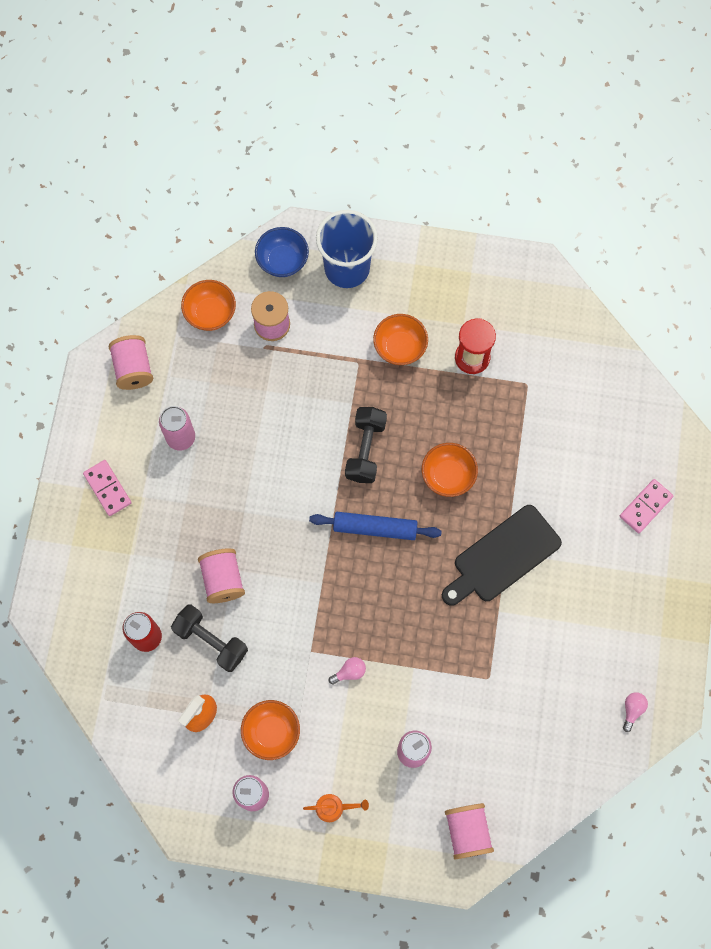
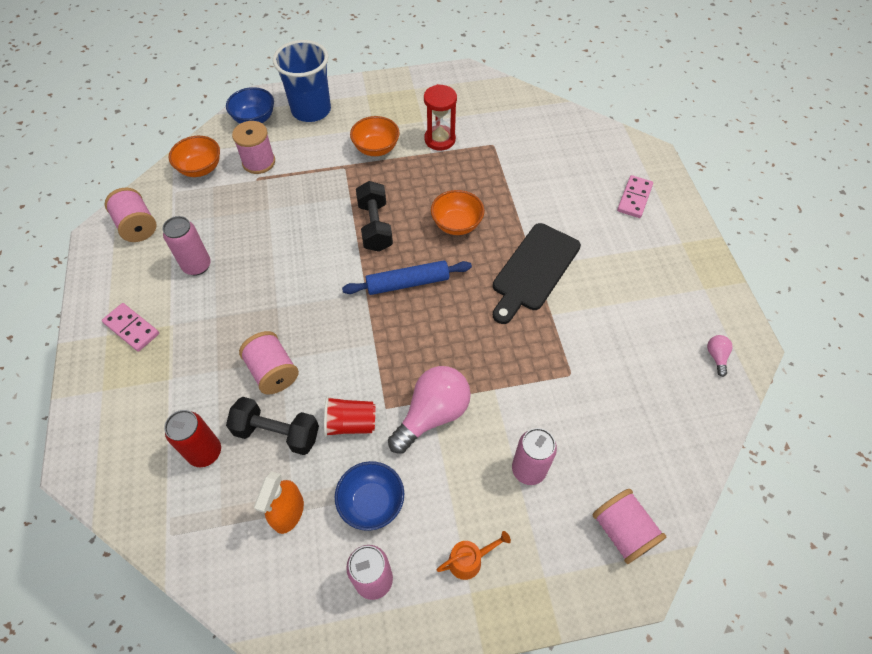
camera: 20 degrees left, 15 degrees down
orange bowl [241,700,300,760] -> blue bowl [335,461,404,531]
pink light bulb [329,657,366,685] -> pink light bulb [388,366,471,454], size x2.29
none -> red cup [324,396,376,437]

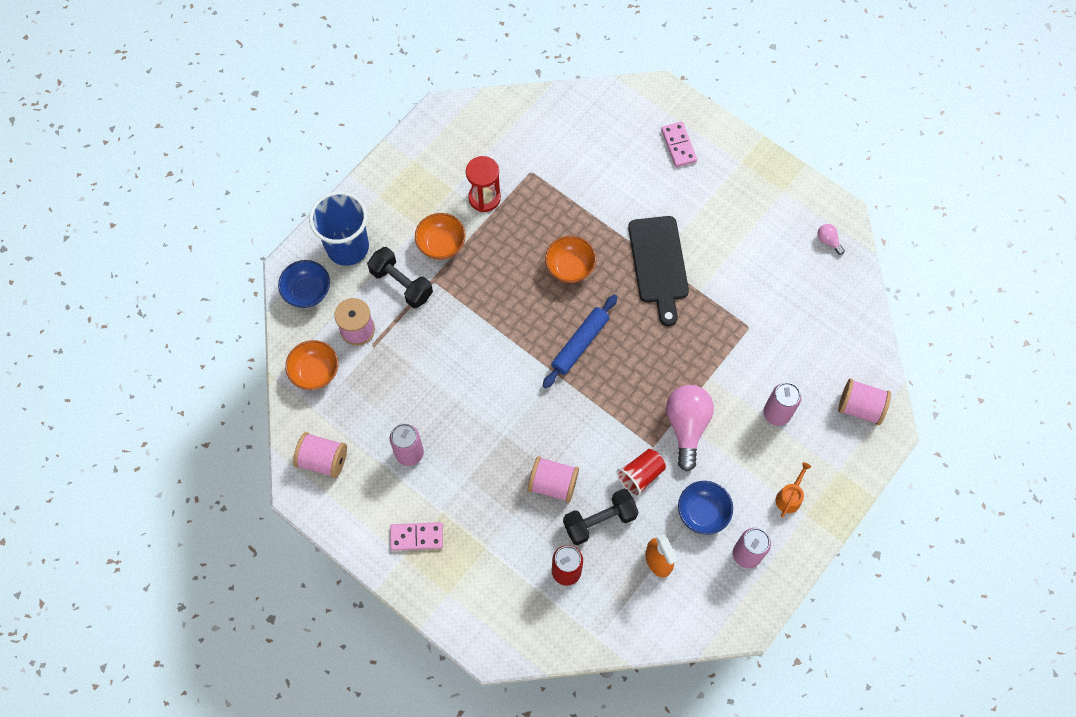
camera: 40 degrees left, 10 degrees up
black dumbbell [356,181,393,252] -> black dumbbell moved to [367,247,433,308]

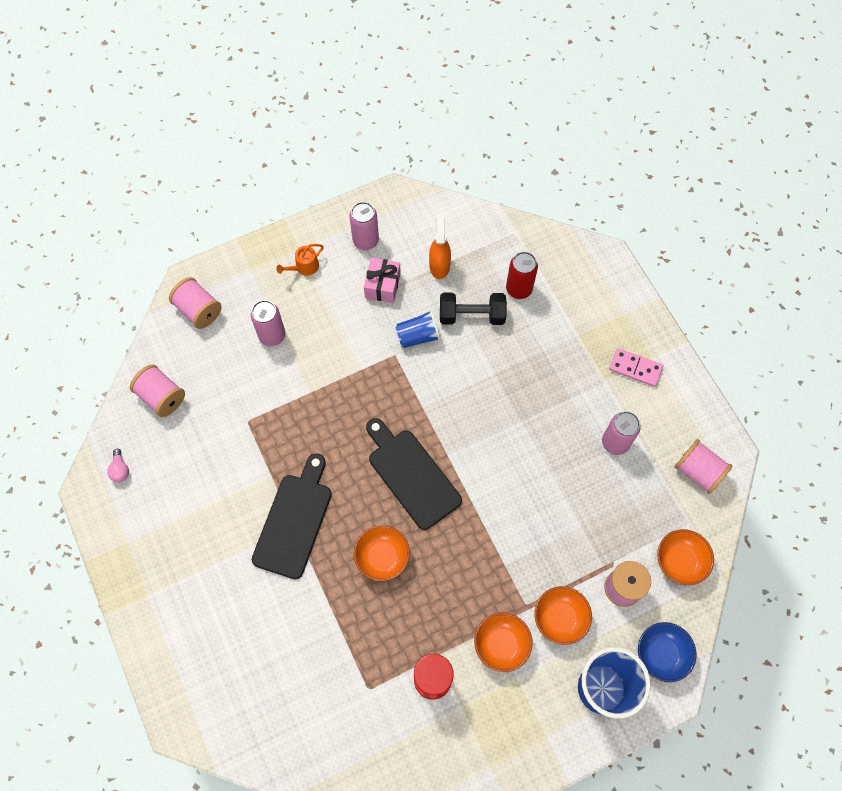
camera: 155 degrees left, 0 degrees up
black dumbbell [367,247,433,308] -> orange bowl [534,586,592,645]
pink spool [528,456,579,503] -> pink spool moved to [130,364,185,417]
blue rolling pin [543,294,617,388] -> black cutting board [366,418,462,530]
red cup [617,449,666,497] -> blue cup [395,310,440,348]
pink domino [661,122,697,167] -> none
pink light bulb [666,385,714,472] -> none
blue bowl [678,481,733,535] -> pink gift [364,257,401,303]

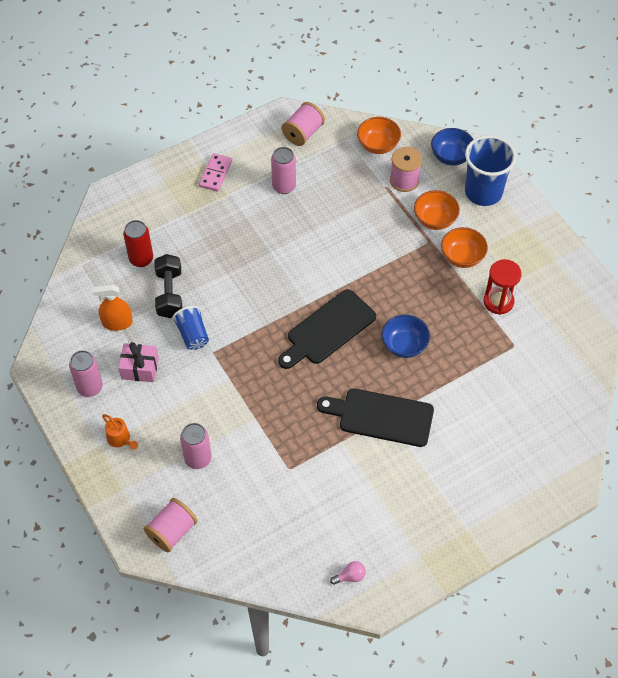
camera: 95 degrees left, 10 degrees down
pink spool [130,364,185,417] -> none
orange bowl [354,525,410,581] -> blue bowl [382,315,430,358]

